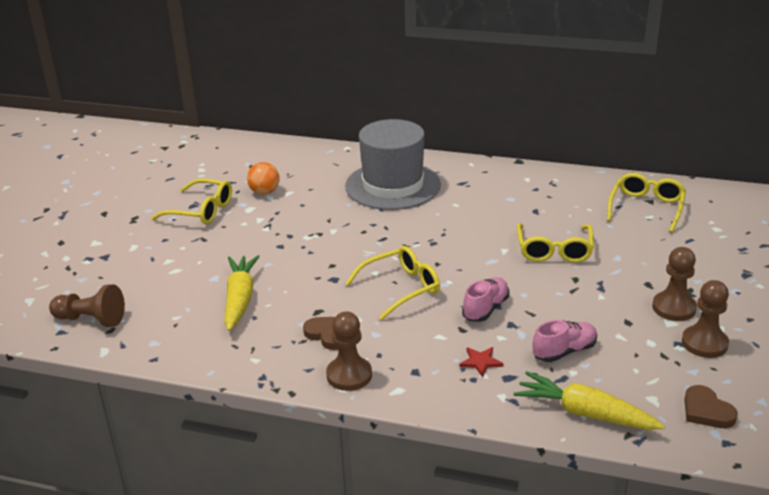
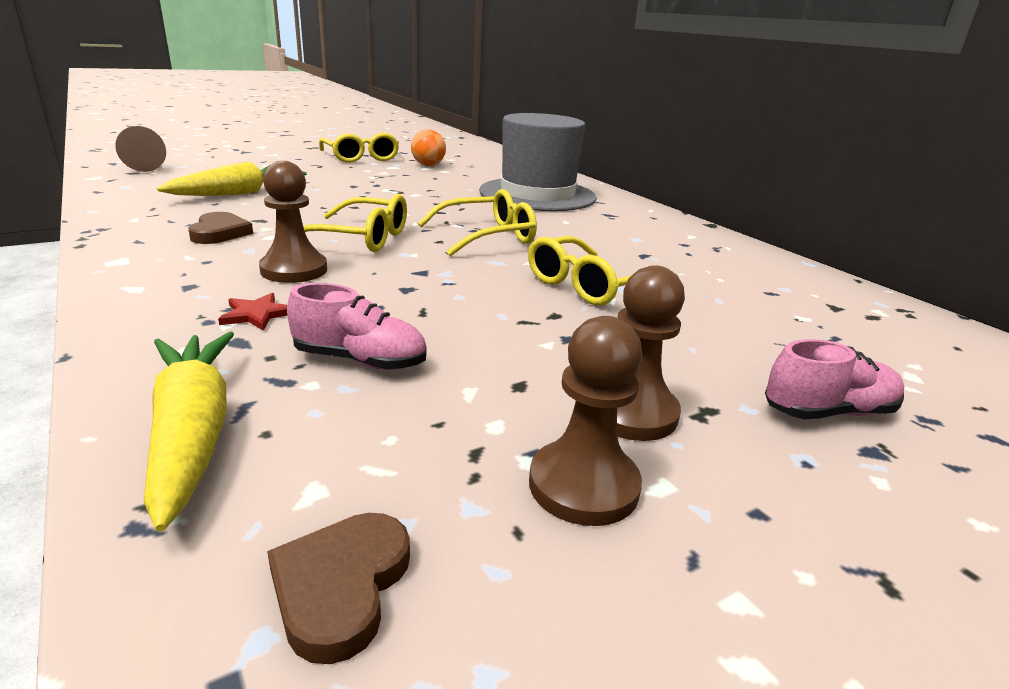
camera: 40 degrees right, 5 degrees down
brown pawn [326,311,372,391] -> brown pawn moved to [259,161,327,283]
pink shoe [462,277,509,322] -> pink shoe moved to [765,339,904,419]
yellow glasses [607,173,686,233] -> yellow glasses moved to [418,189,537,256]

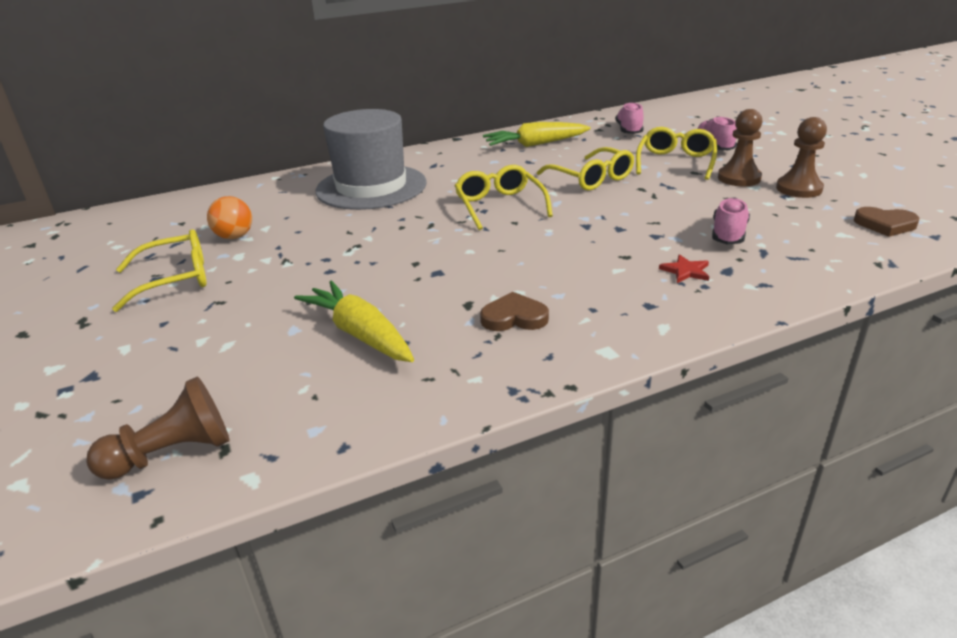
camera: 80 degrees left, 5 degrees up
yellow carrot [144,332,234,531] -> yellow carrot moved to [483,122,591,147]
brown pawn [259,161,327,283] -> none
yellow glasses [303,194,407,252] -> yellow glasses moved to [636,127,717,180]
none -> pink shoe [615,102,644,134]

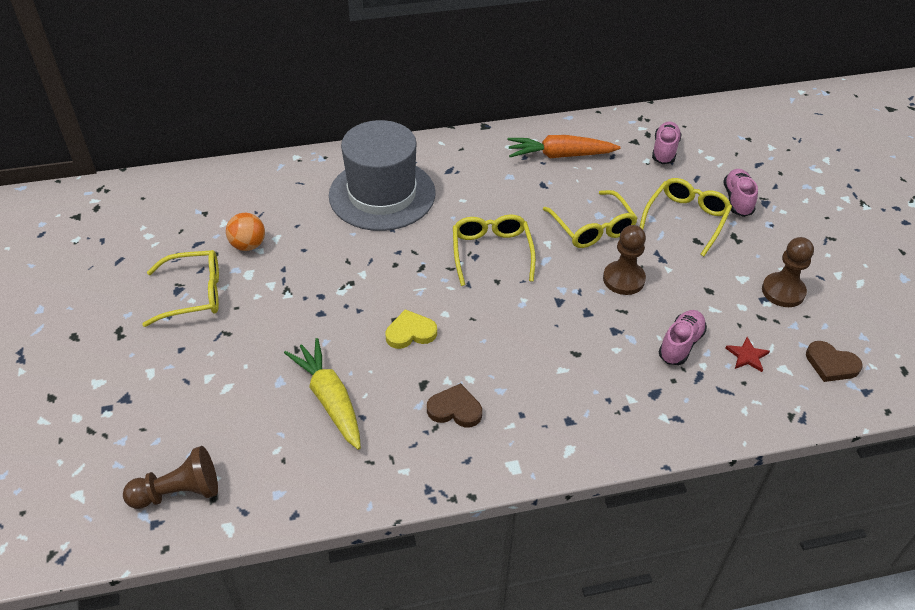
camera: 10 degrees right, 15 degrees up
yellow carrot [483,122,591,147] -> orange carrot [507,135,620,158]
red star [659,254,709,283] -> red star moved to [725,337,770,372]
brown pawn [718,109,762,186] -> brown pawn moved to [603,225,646,295]
none -> yellow heart [386,309,437,349]

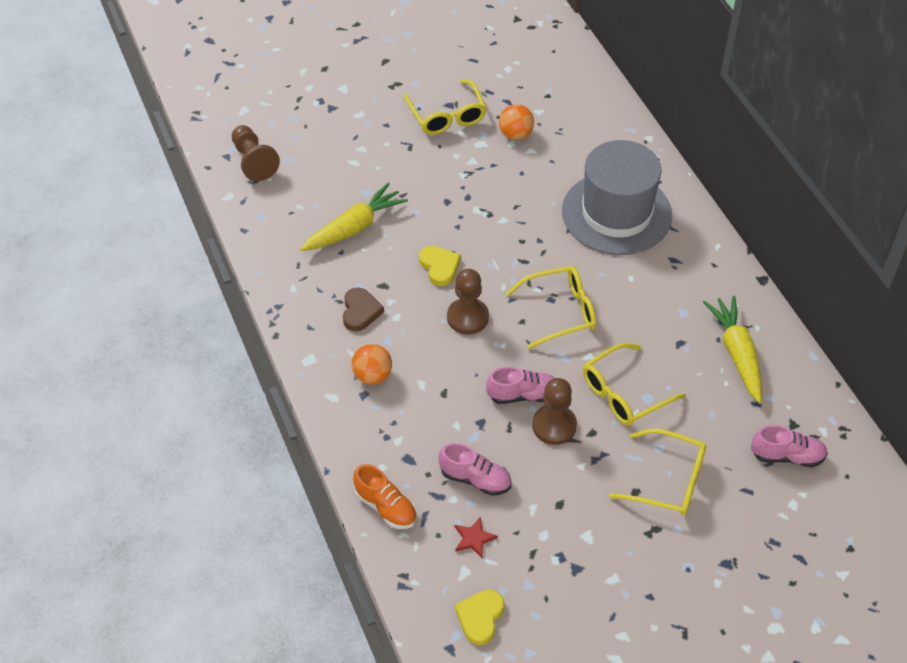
camera: 80 degrees right, 5 degrees up
orange carrot [507,135,620,158] -> yellow carrot [703,295,762,403]
pink shoe [723,169,758,217] -> pink shoe moved to [486,367,555,404]
brown pawn [762,237,814,307] -> brown pawn moved to [447,269,489,335]
brown heart [806,341,863,382] -> yellow heart [455,590,504,645]
none -> orange ball [352,344,392,385]
none -> orange shoe [353,464,417,529]

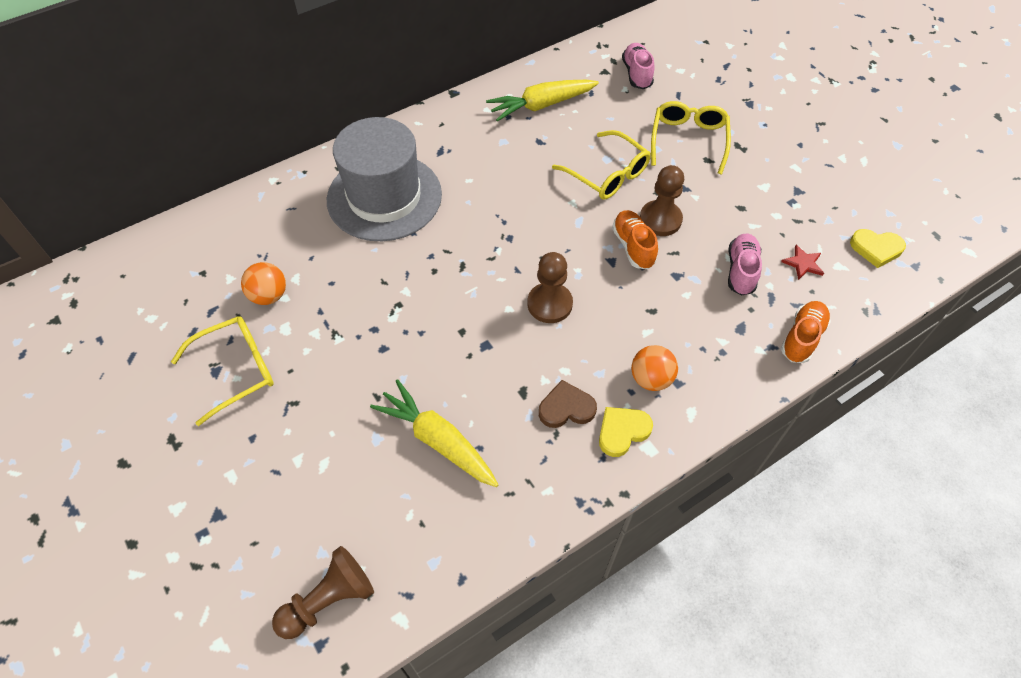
camera: 100 degrees left, 5 degrees up
yellow heart [419,246,461,286] -> yellow heart moved to [599,407,653,457]
pink shoe [486,367,555,404] -> orange shoe [612,210,658,269]
yellow glasses [506,266,596,349] -> none

